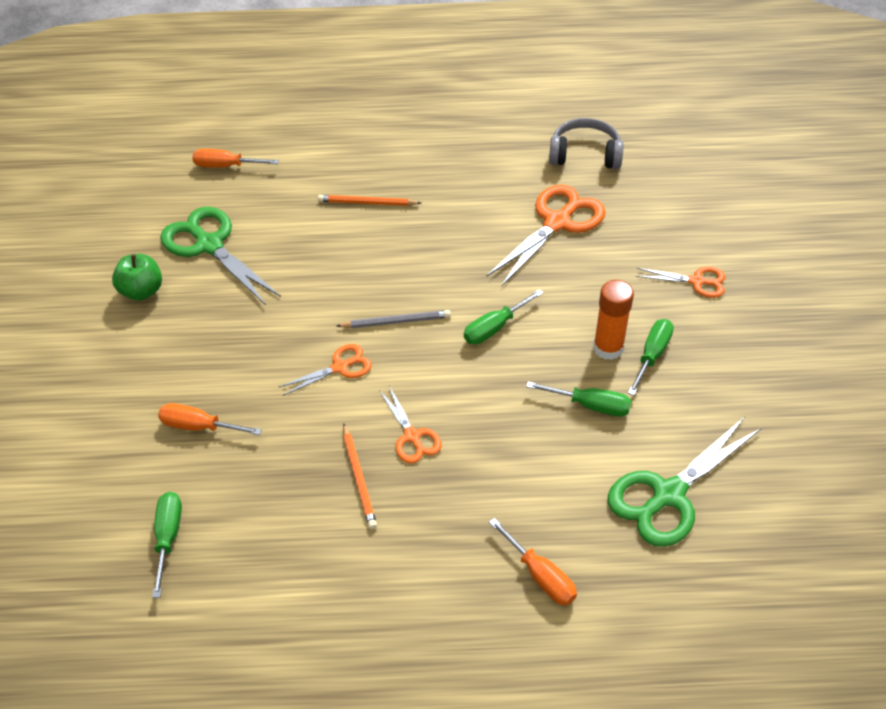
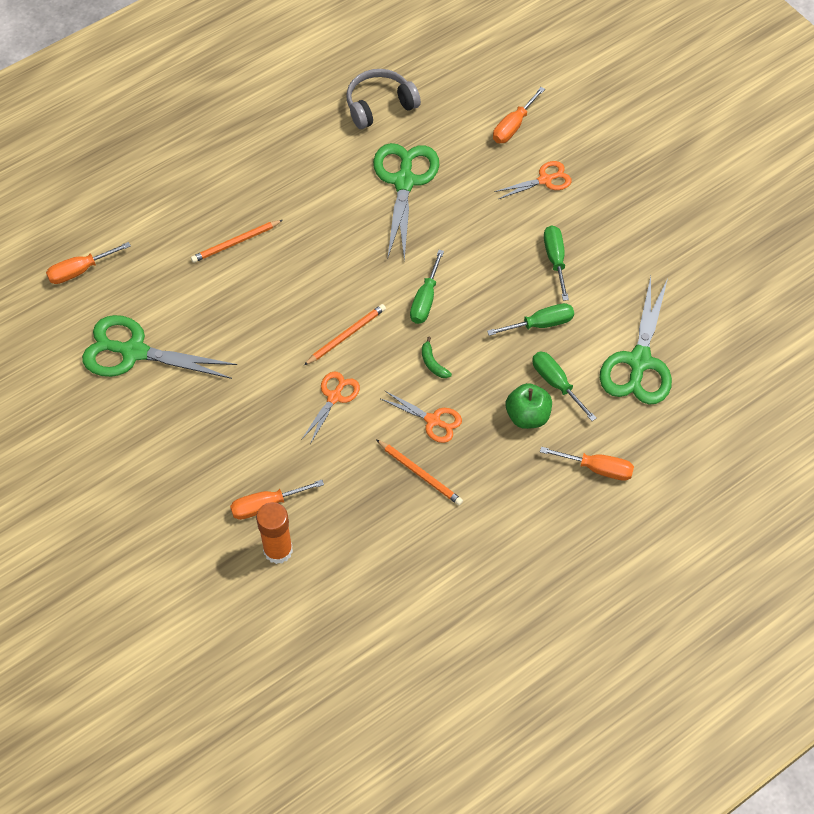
camera: 35 degrees left, 10 degrees up
green apple [112,254,162,301] -> green apple moved to [506,383,552,429]
green screwdriver [152,492,182,598] -> green screwdriver moved to [532,352,597,421]
grey pencil [337,310,451,328] -> orange pencil [304,304,386,365]
orange scissors [486,185,606,286] -> green scissors [373,143,439,261]
orange glue stick [593,280,634,360] -> orange glue stick moved to [256,502,293,564]
none -> green banana [422,337,452,378]
none -> orange screwdriver [493,87,545,143]

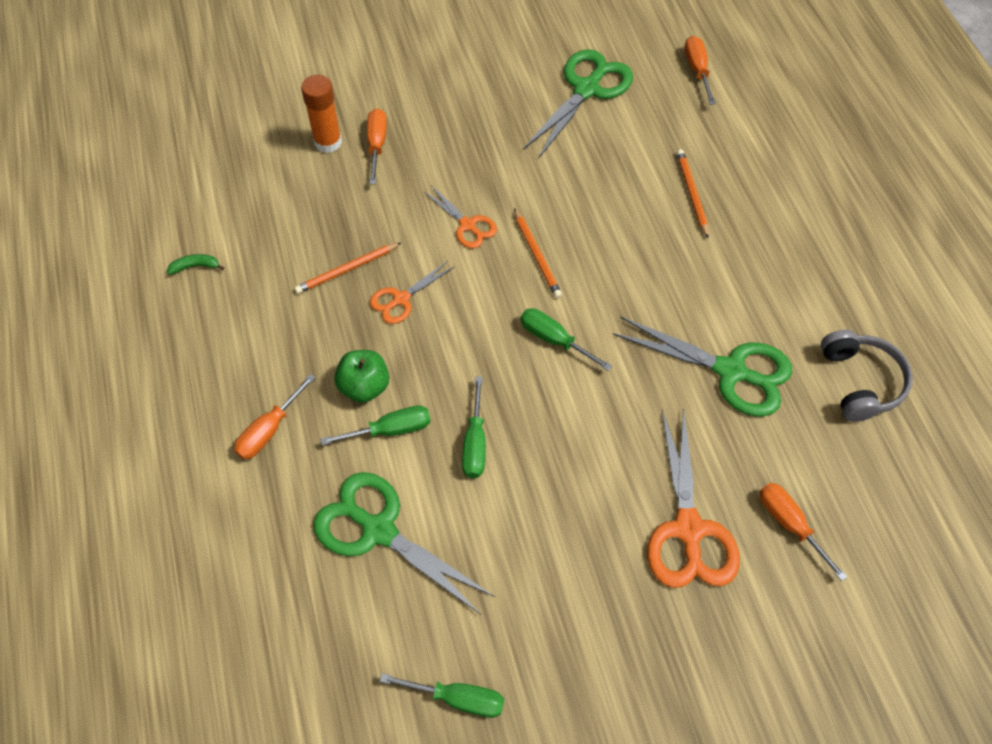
camera: 110 degrees right, 0 degrees up
green banana [422,337,452,378] -> green banana moved to [167,254,224,275]
orange scissors [495,161,572,199] -> orange scissors [647,407,740,588], size x1.83
green screwdriver [544,225,569,301] -> green screwdriver moved to [380,673,504,718]

